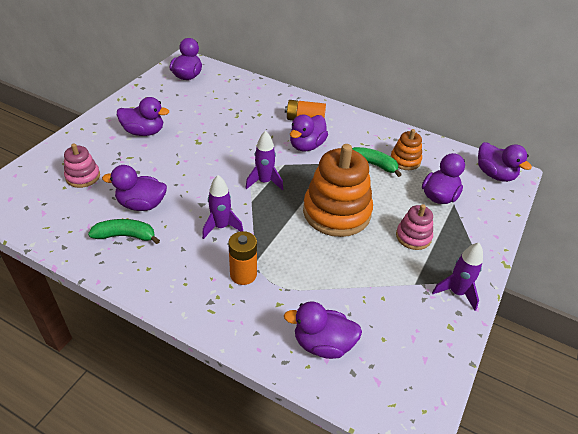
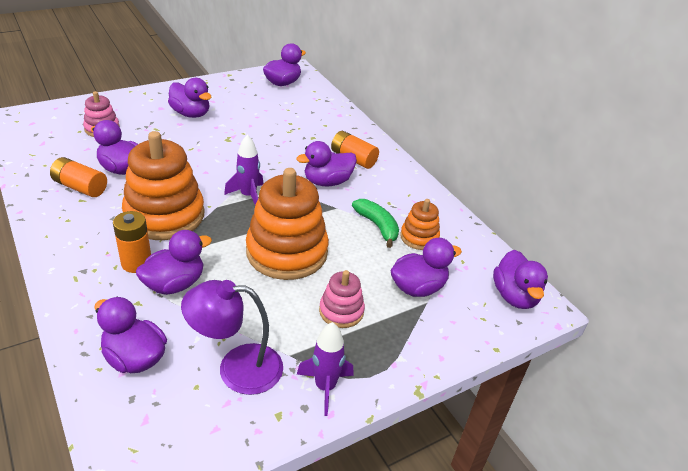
camera: 30 degrees right, 5 degrees down
green banana [88,219,160,244] -> orange battery [50,157,107,197]
purple rocket [202,175,243,239] -> orange stacking toy [122,131,204,240]
none -> purple duck [136,230,212,295]
none -> purple lamp [181,280,283,395]

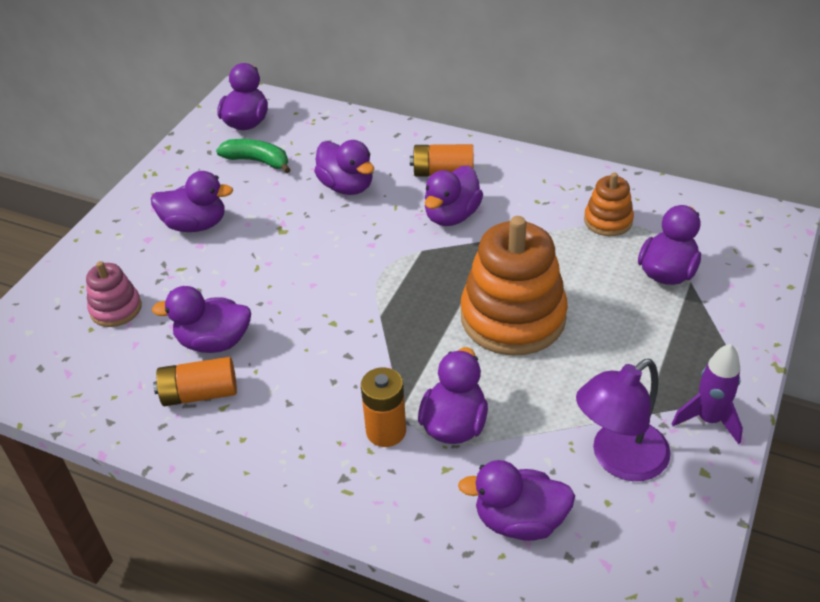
camera: 30 degrees left, 5 degrees up
orange stacking toy [122,131,204,240] -> none
purple rocket [224,135,264,205] -> none
pink stacking toy [319,270,365,328] -> none
green banana [352,199,399,248] -> green banana moved to [216,139,291,173]
purple duck [493,250,548,309] -> purple duck moved to [314,140,374,195]

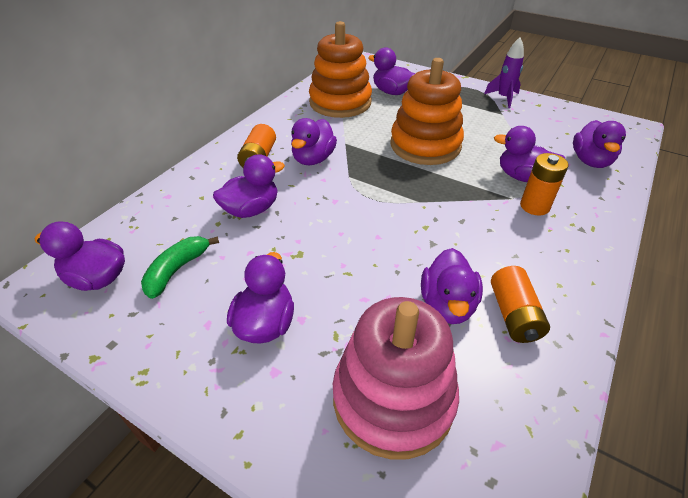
camera: 85 degrees left, 0 degrees up
pink stacking toy [86,261,142,327] -> pink stacking toy [333,297,459,460], size x1.98
purple duck [425,165,483,226] -> purple duck turned 75 degrees clockwise [291,118,337,165]
purple lamp [576,359,671,481] -> none
orange stacking toy [584,173,634,236] -> orange stacking toy [309,21,372,118], size x1.98

